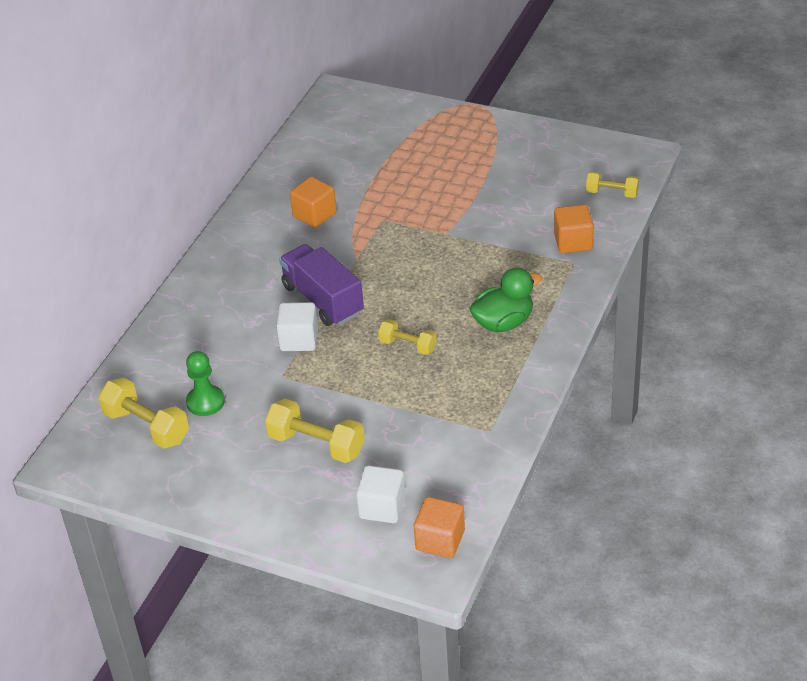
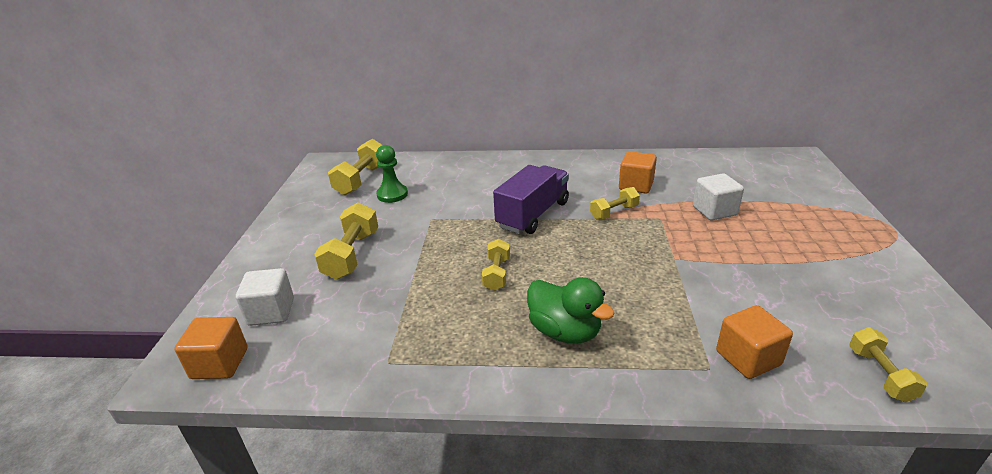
camera: 70 degrees right, 10 degrees down
white cube [276,302,318,351] -> white cube moved to [693,173,744,220]
none -> yellow dumbbell [590,187,640,220]

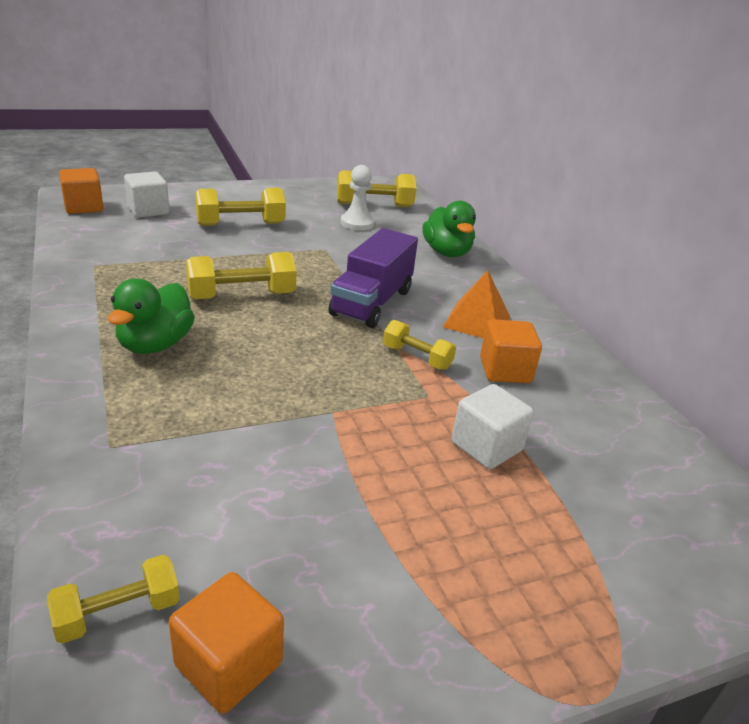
camera: 60 degrees right, 0 degrees up
green pawn [376,145,408,203] -> white pawn [341,165,375,230]
yellow dumbbell [482,239,510,291] -> yellow dumbbell [186,252,297,300], size x1.62
purple truck [493,165,569,234] -> purple truck turned 105 degrees clockwise [328,228,418,328]
orange cube [716,305,793,379] -> orange cube moved to [169,572,284,714]
none -> green duck [422,201,476,257]
none -> orange pyramid [443,270,510,338]

